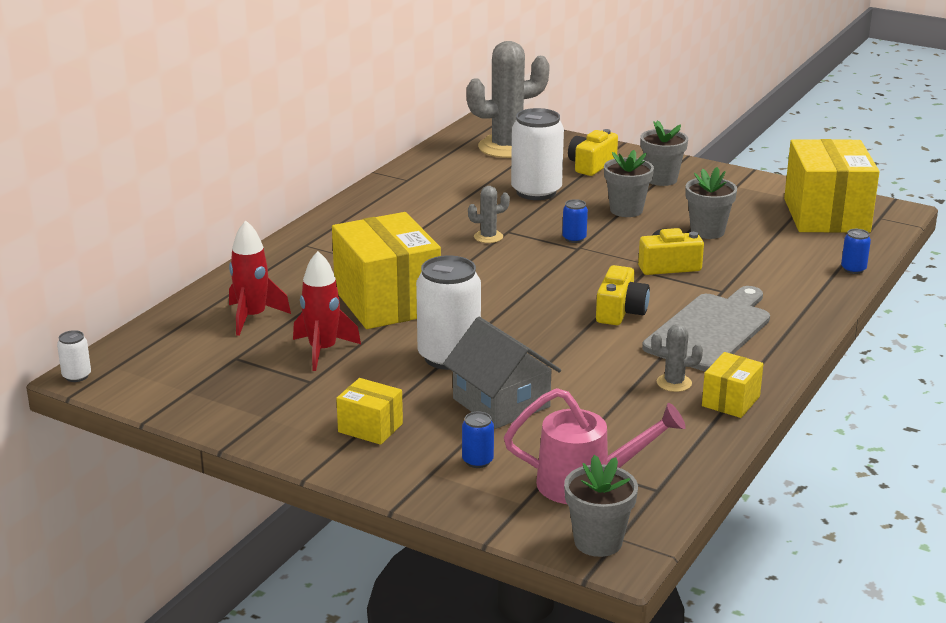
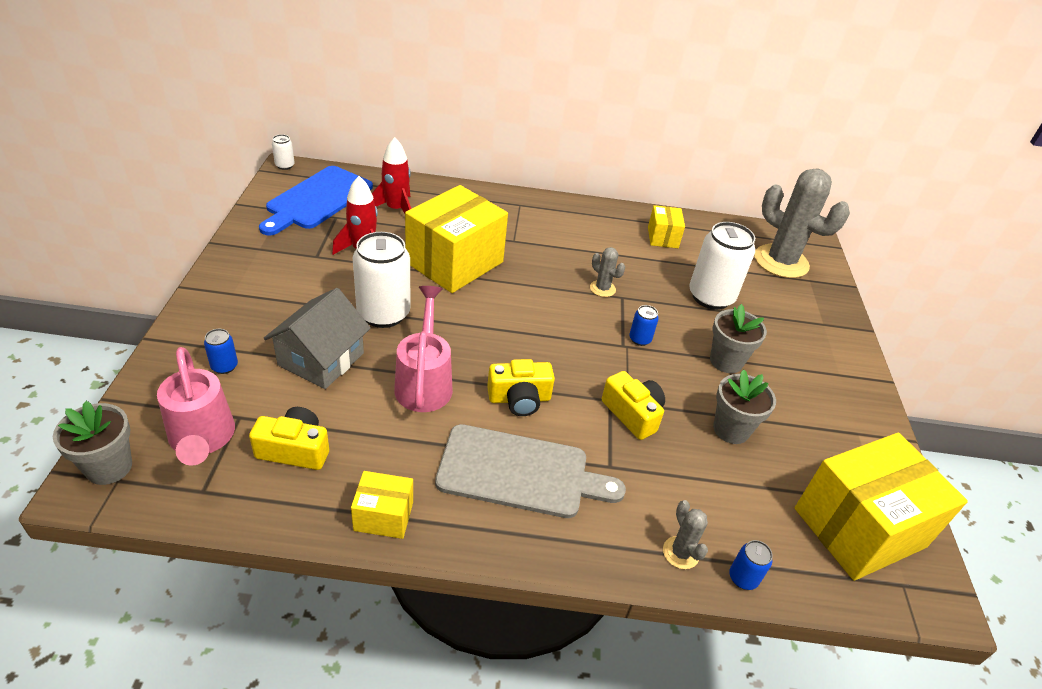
camera: 60 degrees right, 15 degrees up
yellow box [336,378,403,445] -> yellow box moved to [648,205,685,248]
yellow camera [568,129,618,176] -> yellow camera moved to [249,407,329,470]
grey flower pot [640,120,688,186] -> none
grey cactus [651,324,703,392] -> grey cactus moved to [663,500,708,569]
none -> blue cutting board [259,166,373,236]
none -> pink watering can [394,286,453,412]

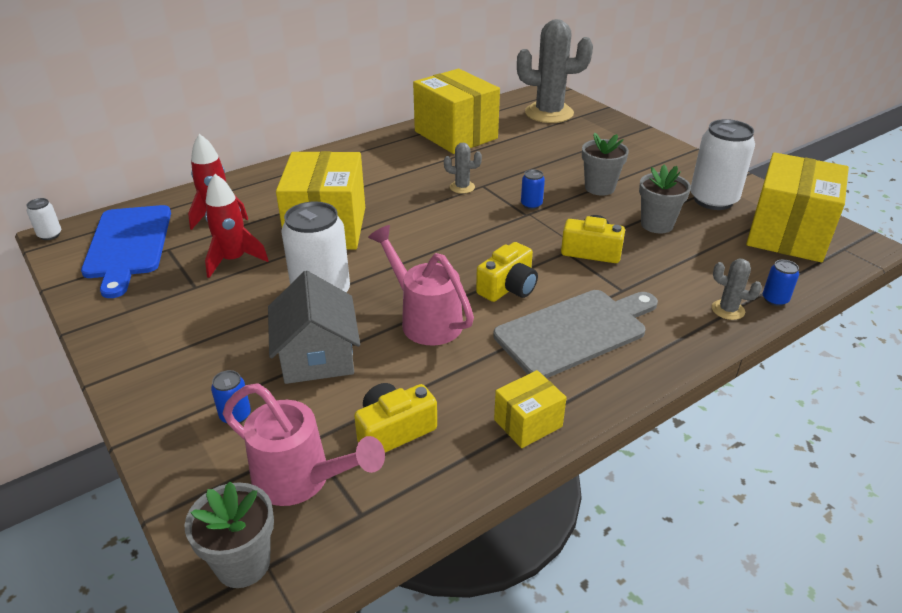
camera: 35 degrees left, 5 degrees down
yellow box [648,205,685,248] -> yellow box [413,69,500,154], size x2.10
white can [689,222,755,310] -> white can moved to [690,119,755,210]

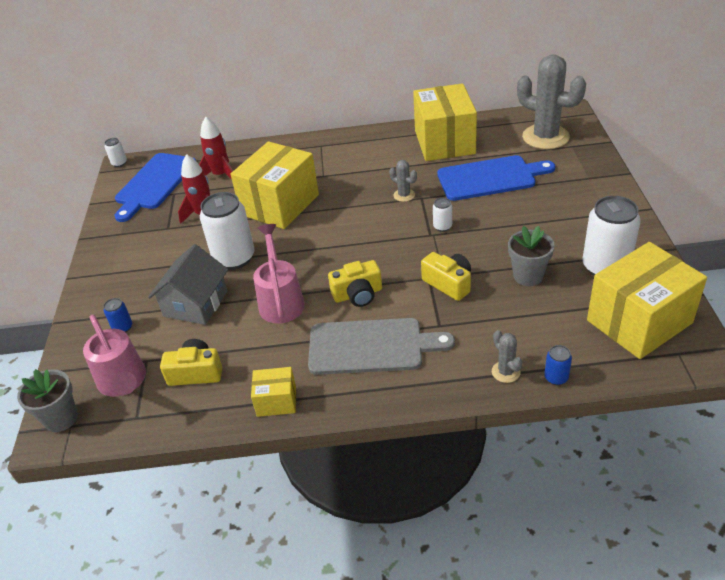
camera: 35 degrees right, 5 degrees up
blue can [521,169,545,209] -> white can [433,198,452,232]
grey flower pot [582,133,629,196] -> none
none -> blue cutting board [437,155,555,201]

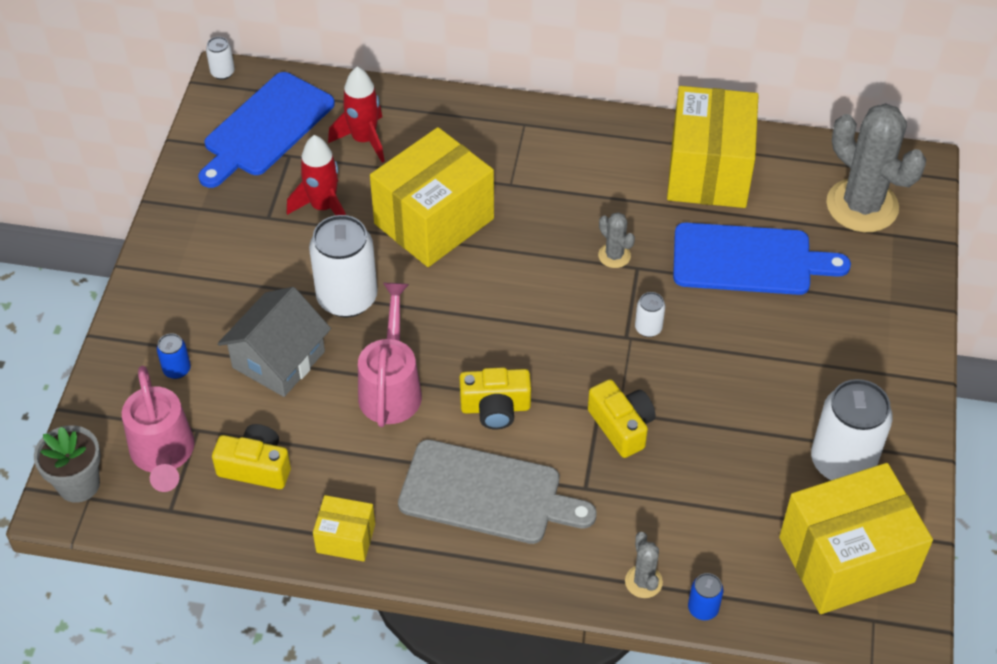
camera: 10 degrees right, 10 degrees up
grey flower pot [508,226,555,286] -> none

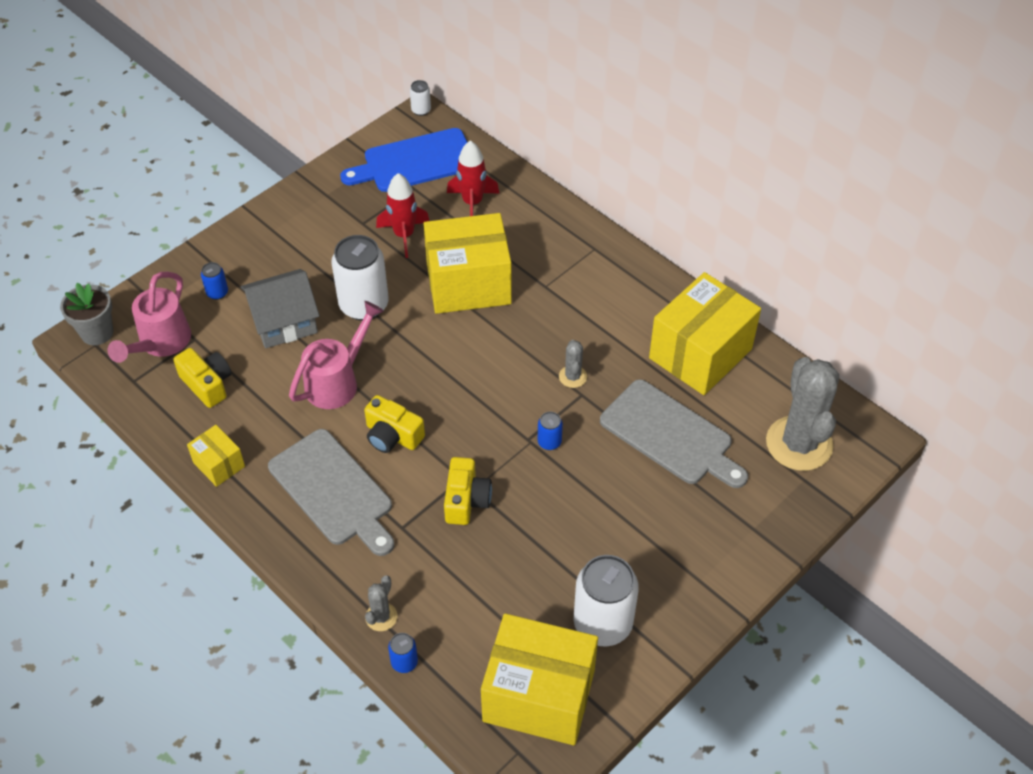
camera: 35 degrees right, 0 degrees up
white can [635,292,665,337] -> blue can [538,412,563,450]
blue cutting board [673,223,851,295] -> grey cutting board [600,379,748,488]

